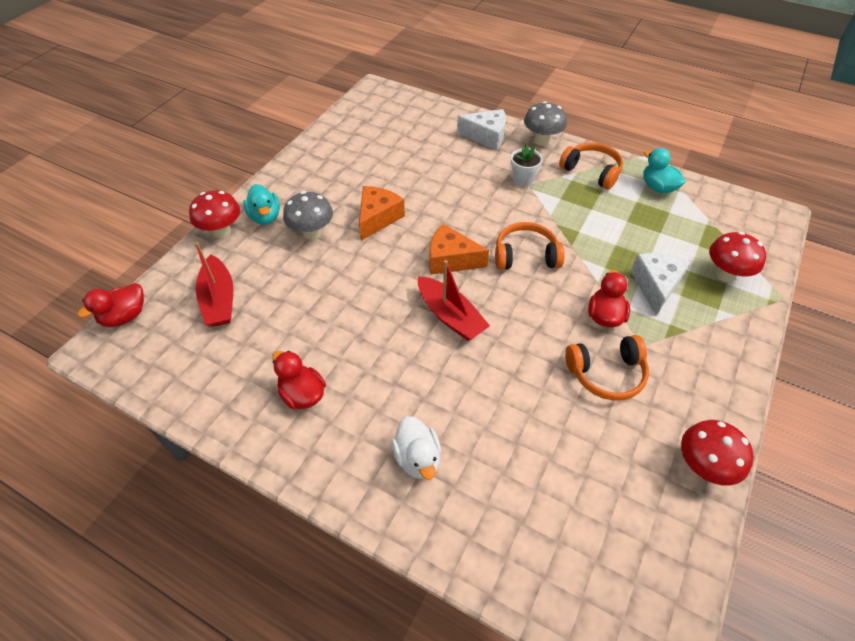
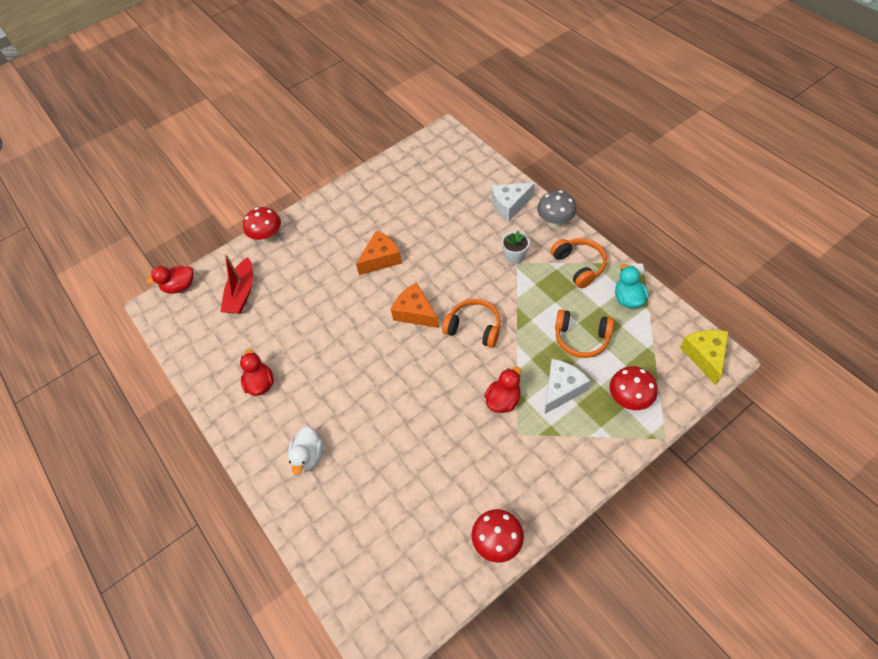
camera: 30 degrees right, 5 degrees up
turquoise duck [243,184,280,225] -> none
grey mushroom [283,191,333,240] -> none
red boat [418,260,490,341] -> none
white cheese [457,109,506,150] -> white cheese turned 120 degrees clockwise [492,183,535,221]
orange headphones [565,335,649,401] -> orange headphones moved to [555,310,614,358]
none -> yellow cheese [680,330,729,385]

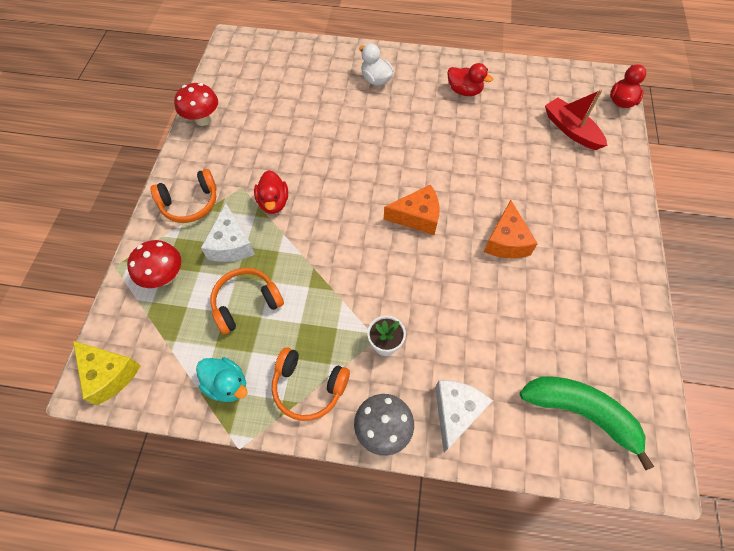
camera: 130 degrees right, 5 degrees up
red mushroom [243,207,281,243] -> none
orange headphones [442,299,501,348] -> orange headphones moved to [151,169,217,223]
none -> green banana [520,376,654,470]

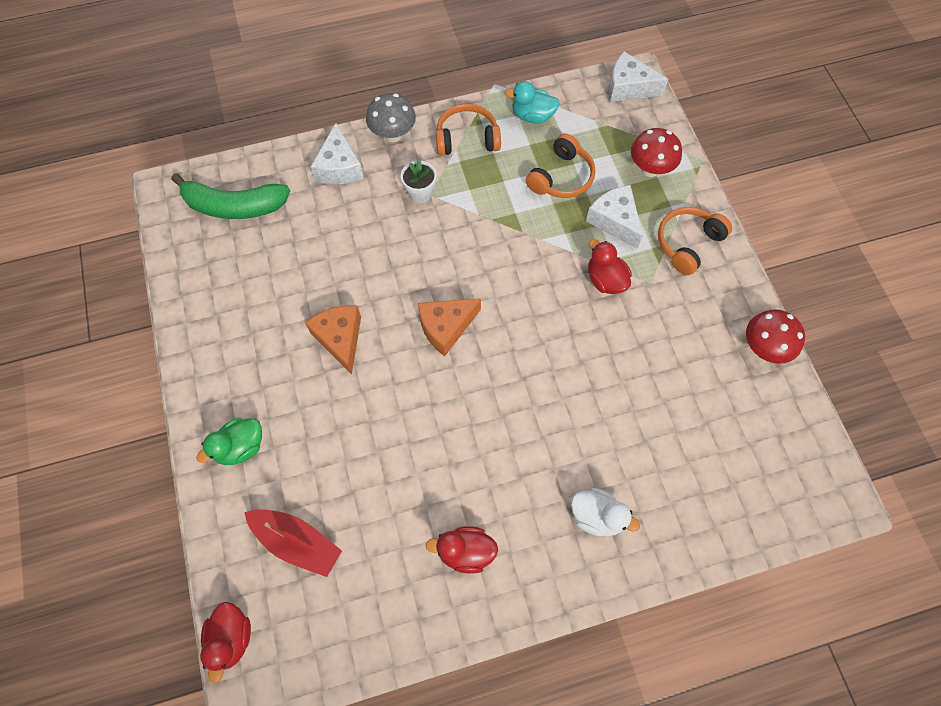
camera: 155 degrees right, 5 degrees up
yellow cheese [73,341,141,405] -> white cheese [609,51,668,102]
none -> green duck [196,418,262,465]

